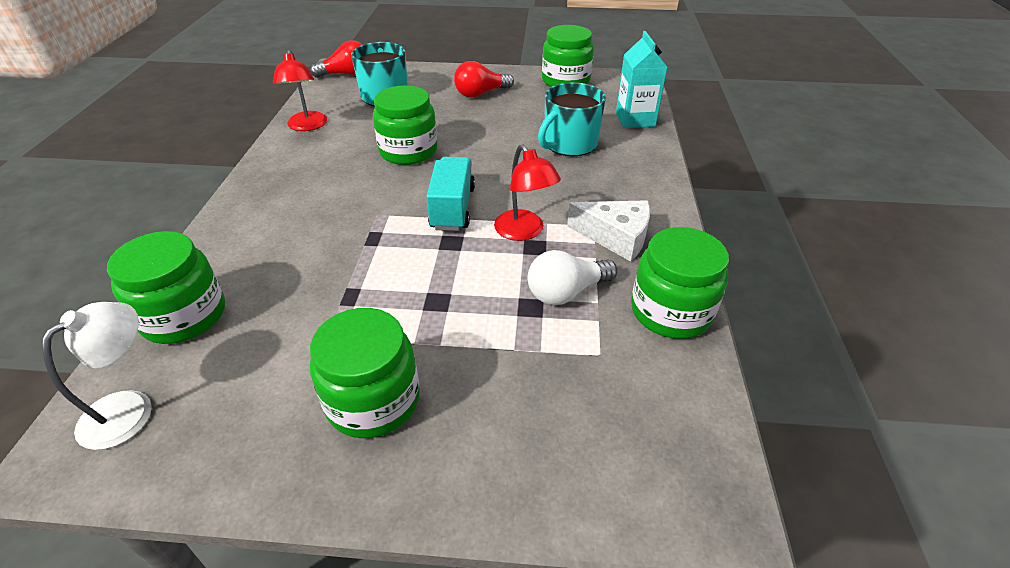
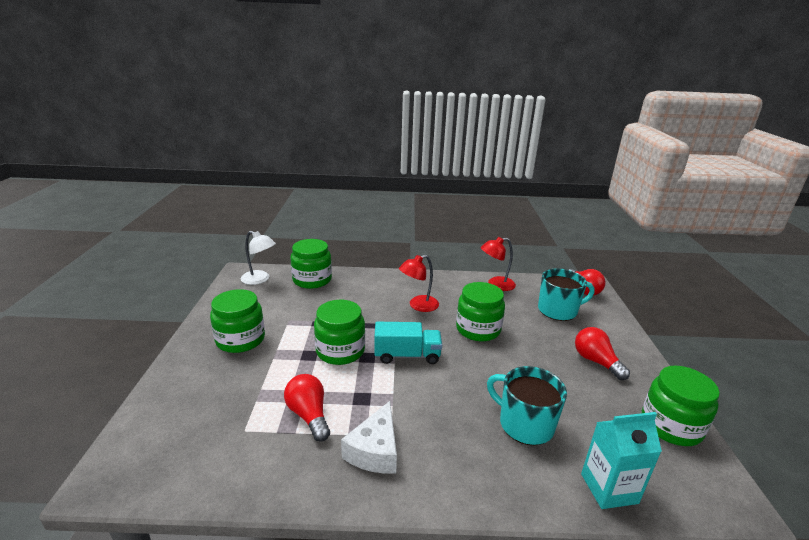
camera: 85 degrees right, 15 degrees down
red lamp [494,144,561,241] -> red lamp moved to [399,255,439,312]
white light bulb [527,250,617,305] -> red light bulb [284,374,330,441]
green jar [631,227,729,339] -> green jar moved to [314,300,365,365]

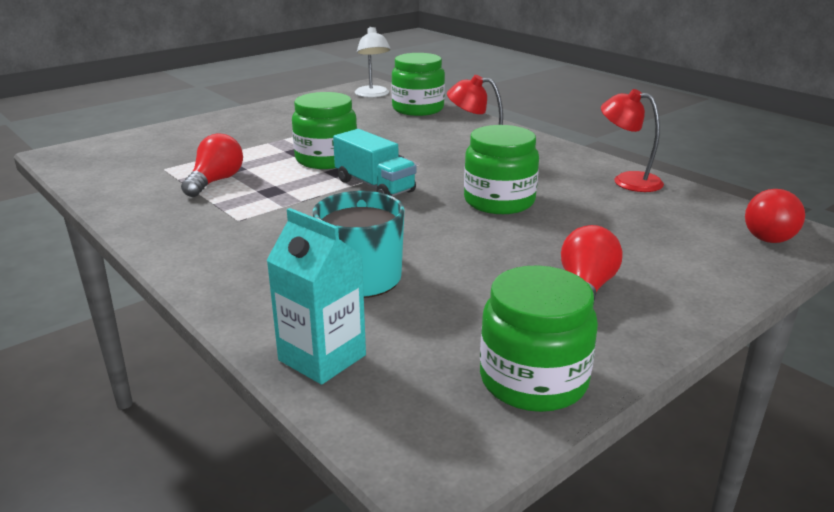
camera: 50 degrees right, 0 degrees up
green jar [210,289,265,353] -> none
white cheese [341,401,397,474] -> none
turquoise mug [538,269,594,321] -> none

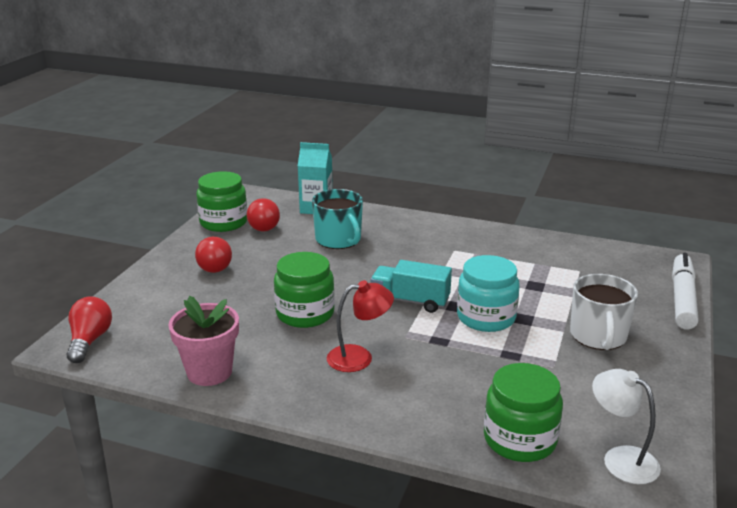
camera: 150 degrees right, 0 degrees up
red light bulb [181,134,243,197] -> red light bulb moved to [247,198,280,231]
green jar [292,92,357,169] -> turquoise jar [457,255,520,332]
red lamp [601,89,664,192] -> pink flower pot [168,296,239,386]
none -> white mug [570,274,638,350]
none -> white marker [672,253,699,329]

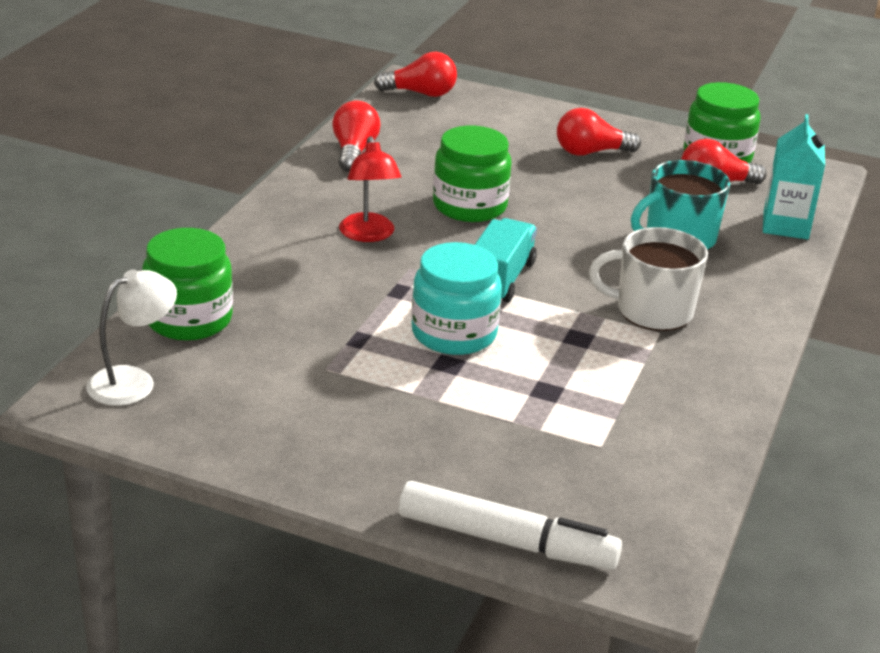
camera: 90 degrees right, 5 degrees up
pink flower pot [168,296,239,386] -> red light bulb [332,101,380,172]
white mug [570,274,638,350] -> white mug moved to [589,227,708,331]

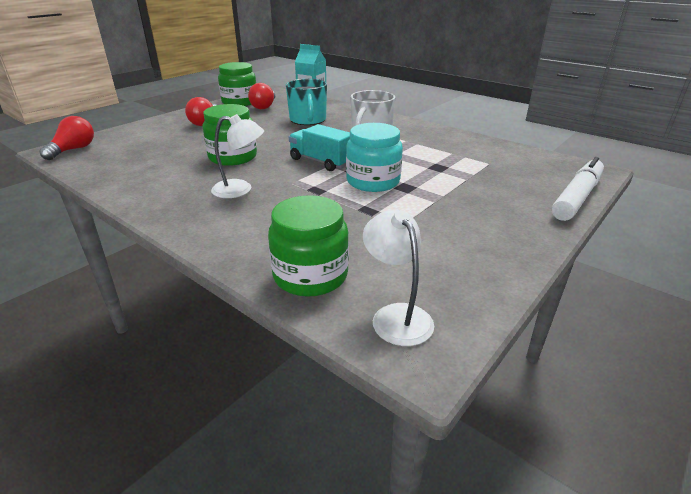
camera: 70 degrees left, 0 degrees up
red light bulb [332,101,380,172] -> none
red lamp [339,136,401,242] -> white lamp [211,114,264,198]

